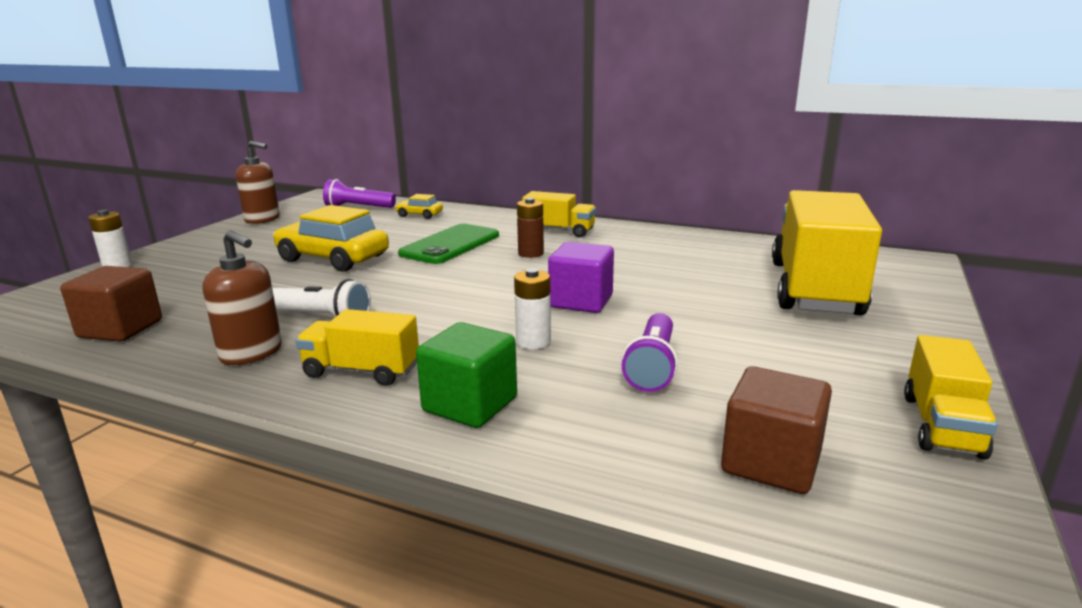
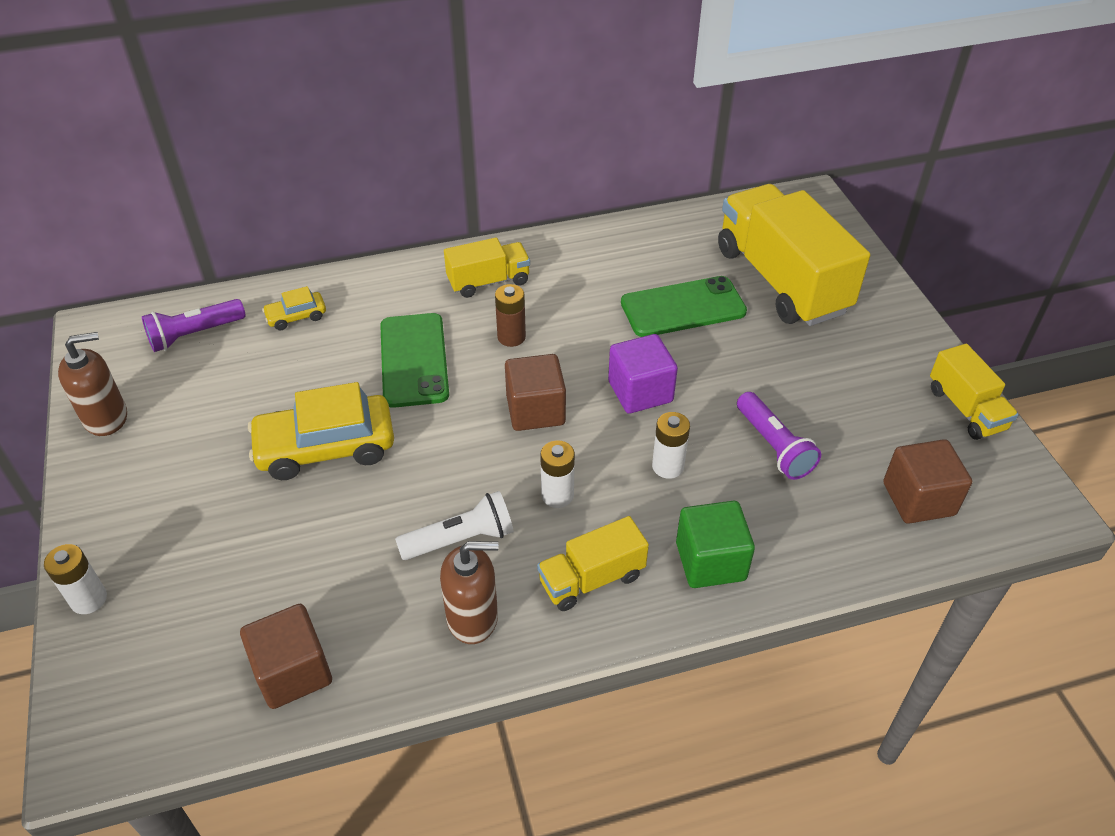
camera: 40 degrees left, 25 degrees up
none -> brown cube [505,354,566,431]
none -> white battery [540,440,575,508]
none -> green phone [621,276,747,337]

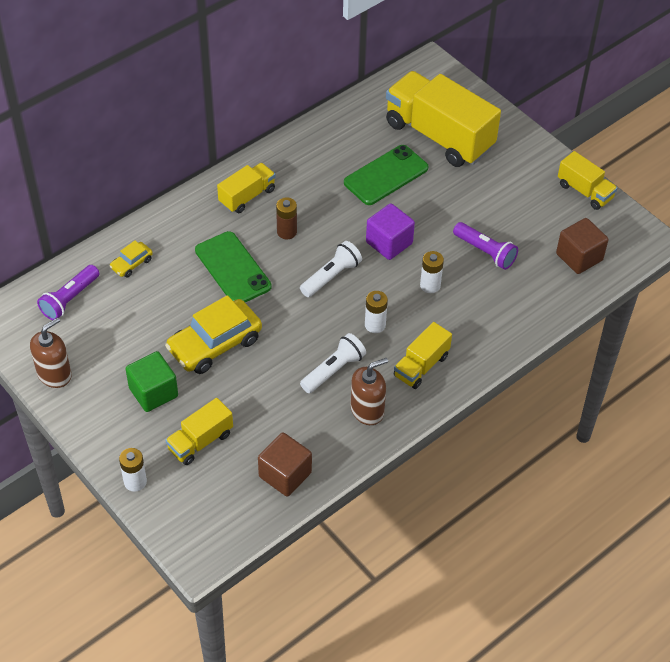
camera: 25 degrees left, 5 degrees up
brown cube [505,354,566,431] -> white flashlight [300,241,362,297]
green cube [676,501,755,588] -> green cube moved to [126,351,178,412]
none -> yellow truck [165,398,233,465]

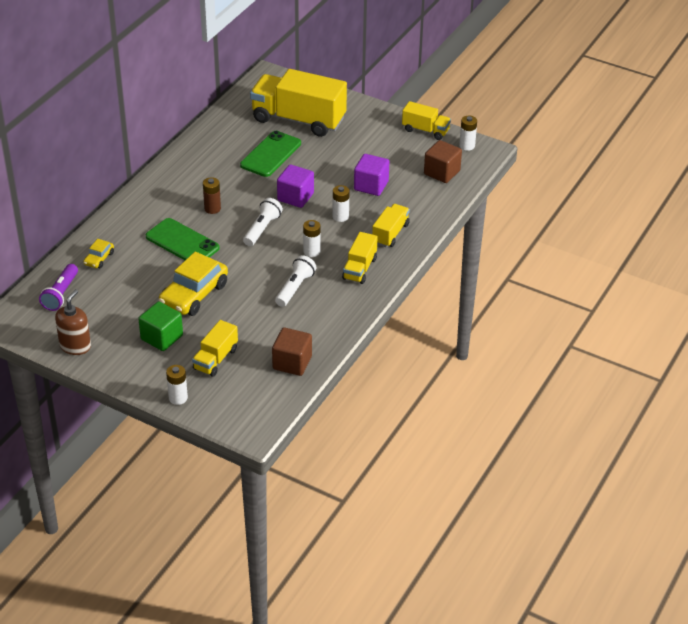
camera: 20 degrees left, 10 degrees down
yellow truck [217,163,275,213] -> yellow truck moved to [372,204,410,247]
brown soap dispenser [350,358,388,425] -> none
purple flashlight [453,222,518,270] -> purple cube [354,154,390,196]
none -> white battery [459,116,477,151]

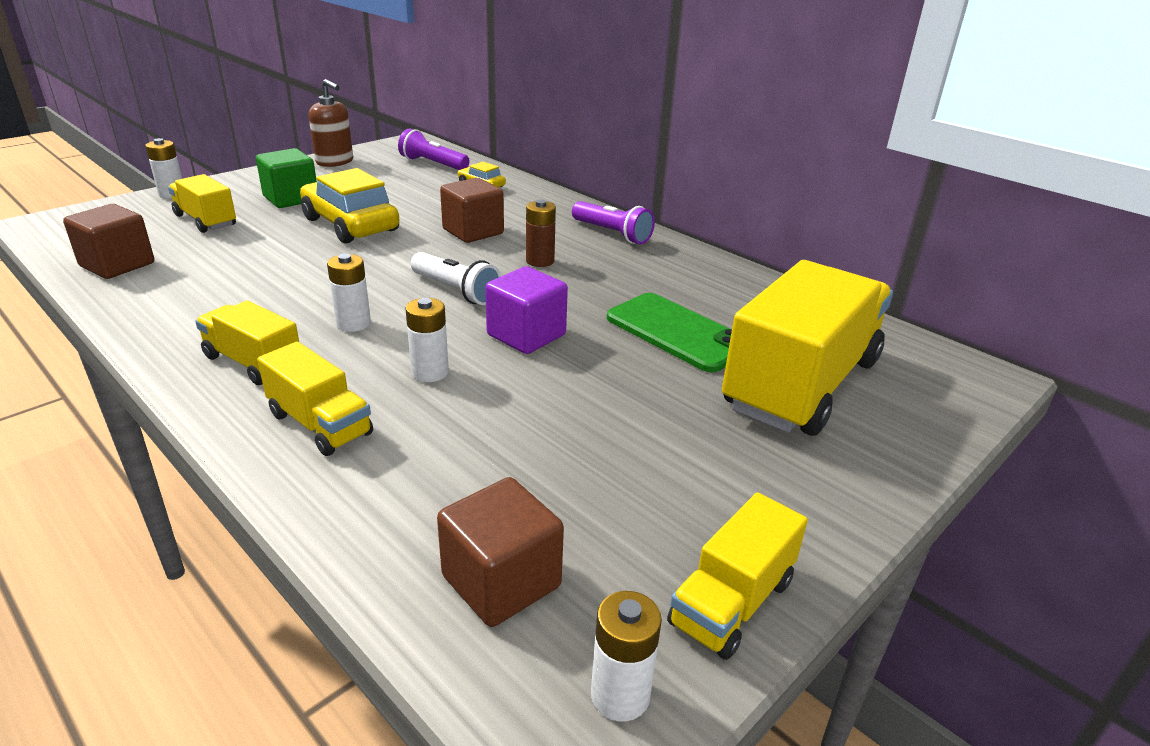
camera: 105 degrees right, 10 degrees down
green phone [146,218,219,260] -> brown cube [440,178,504,243]
white flashlight [275,255,316,307] -> none
purple cube [354,154,390,196] -> none
none -> purple flashlight [572,201,655,244]

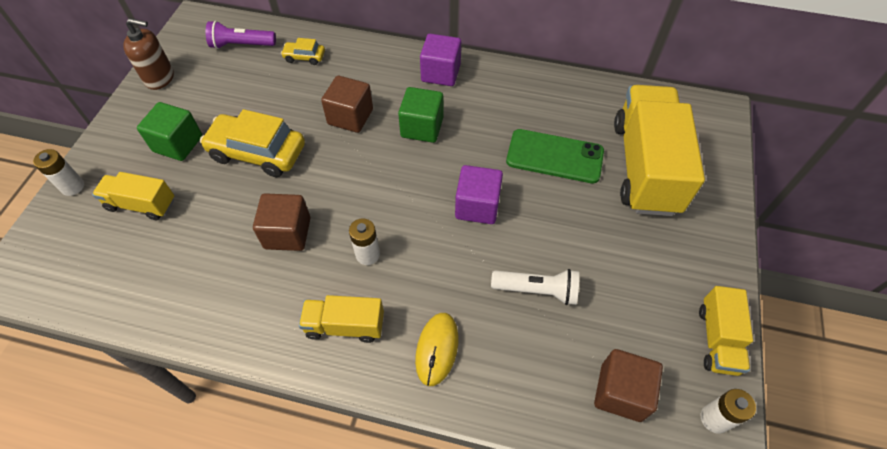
camera: 30 degrees left, 25 degrees up
brown cube [63,204,154,279] -> brown cube moved to [253,193,310,251]
yellow truck [257,342,373,456] -> yellow mouse [415,313,458,386]
white battery [405,298,449,382] -> none
white flashlight [411,252,501,305] -> white flashlight moved to [491,269,579,305]
brown battery [526,199,556,267] -> green cube [398,87,443,143]
purple flashlight [572,201,655,244] -> purple cube [420,34,461,86]

